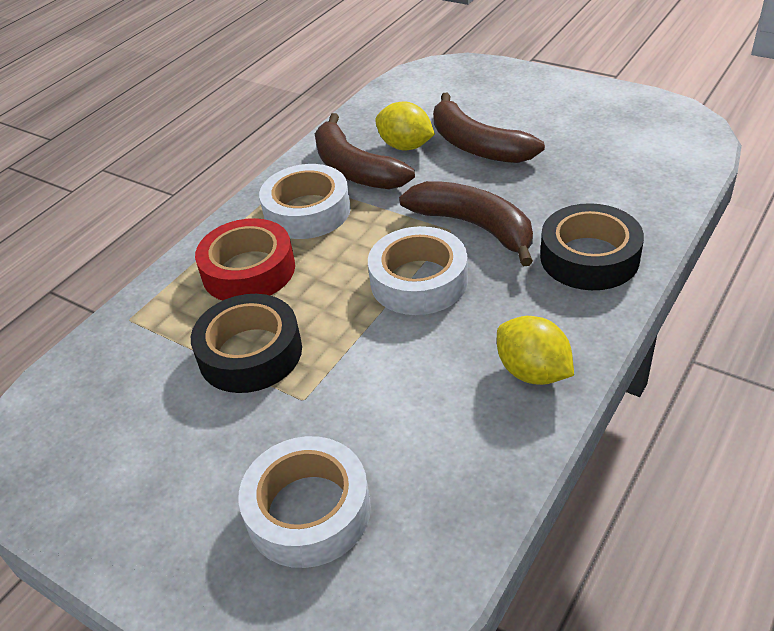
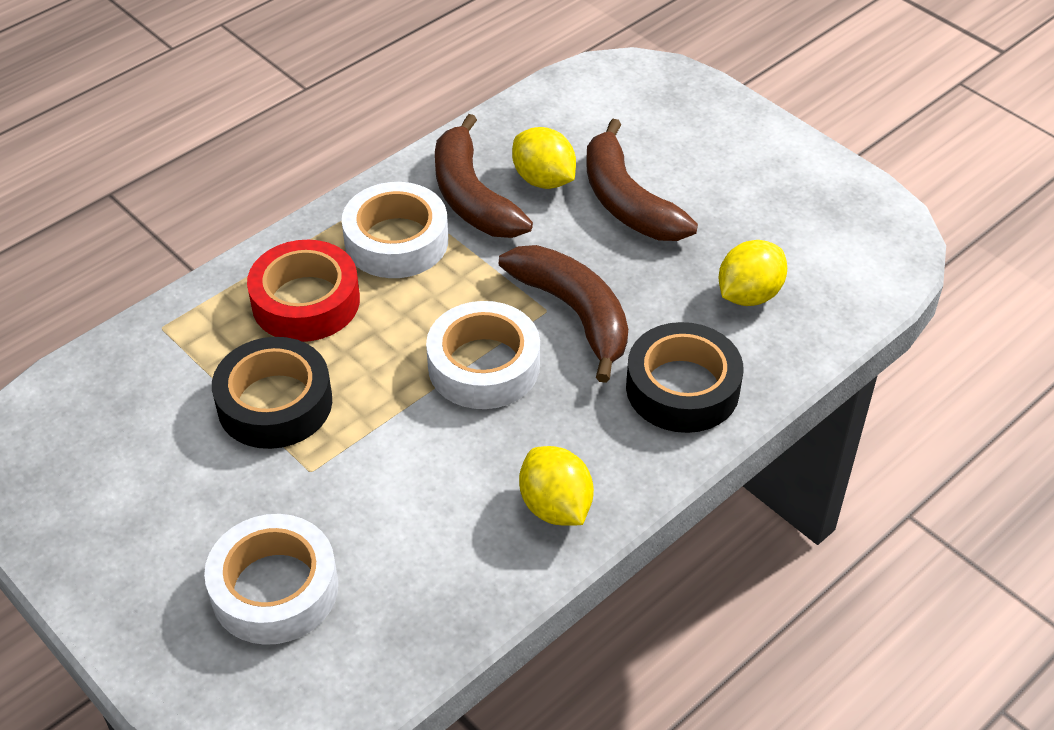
camera: 10 degrees right, 5 degrees up
none -> yellow lemon [719,240,787,306]

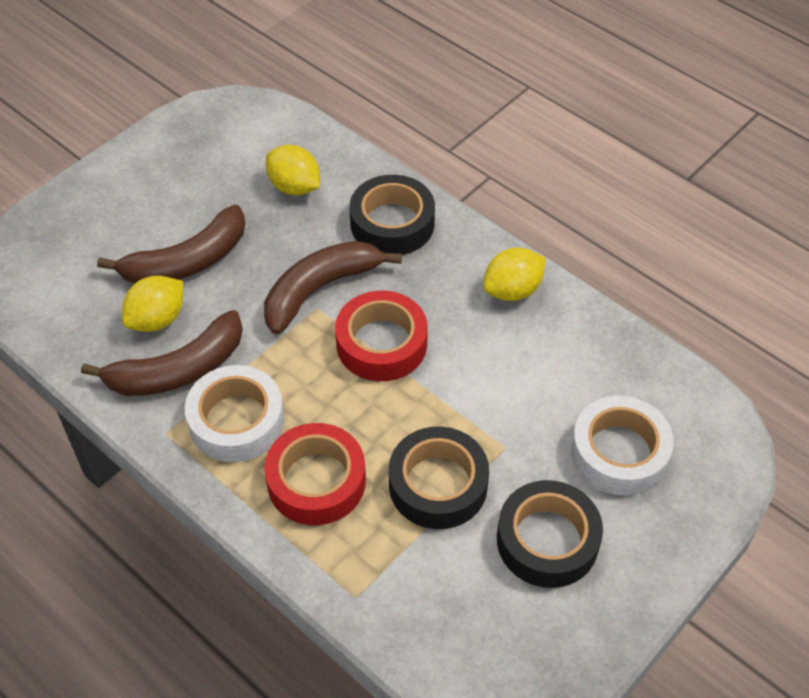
camera: 95 degrees left, 5 degrees up
white tape [426,301,540,409] -> red tape [335,291,428,381]
none -> black tape [497,480,603,588]

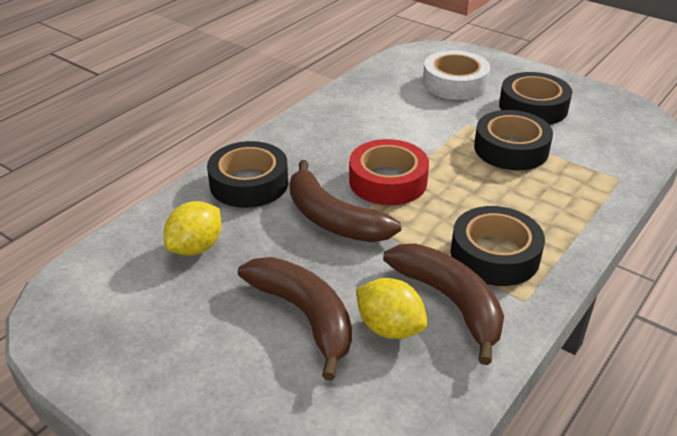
camera: 95 degrees left, 15 degrees down
white tape [185,365,284,462] -> black tape [451,206,545,286]
red tape [264,423,366,525] -> none
yellow lemon [483,248,546,301] -> none

